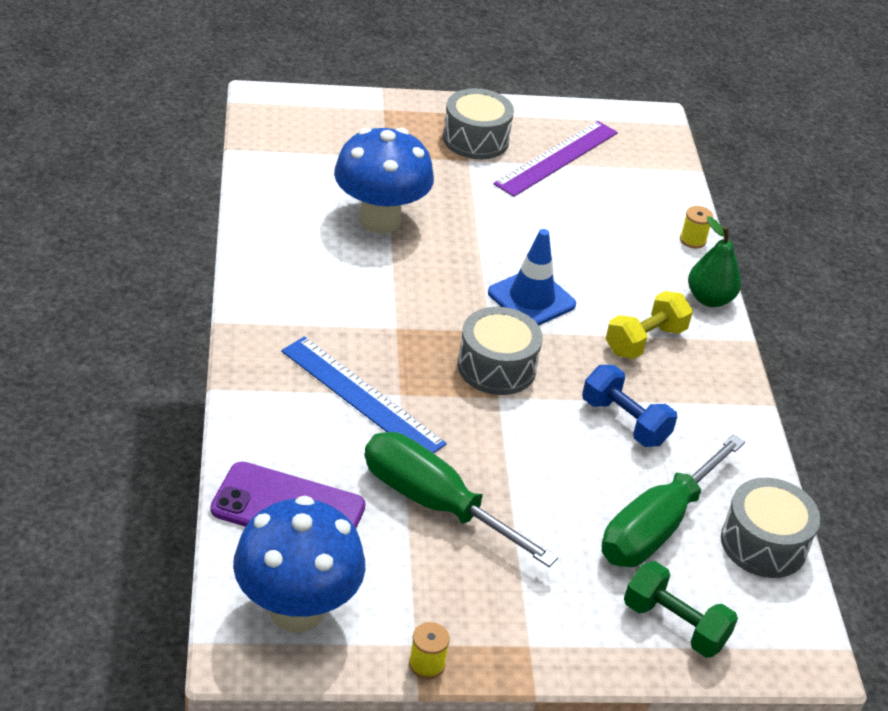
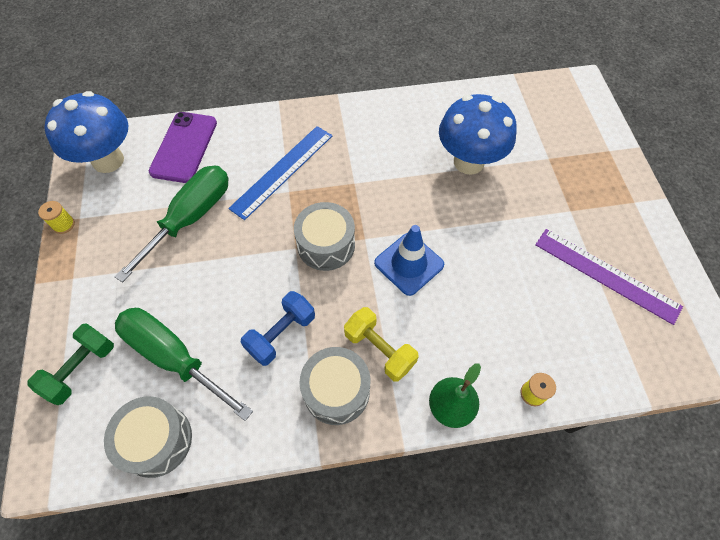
camera: 90 degrees right, 20 degrees up
grey drum [443,88,514,159] -> grey drum moved to [300,347,371,425]

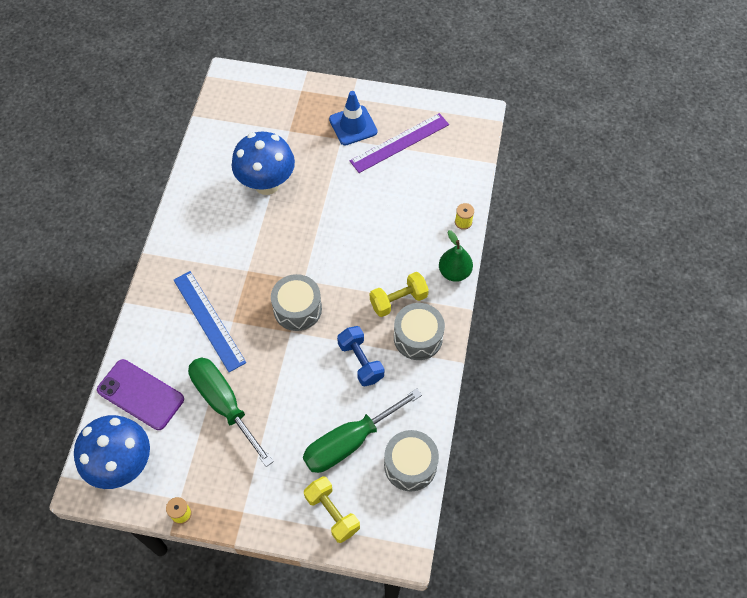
camera: 70 degrees left, 0 degrees up
green dumbbell [28,323,114,405] -> yellow dumbbell [304,476,360,543]
blue traffic cone [374,225,444,296] -> blue traffic cone moved to [329,91,377,145]

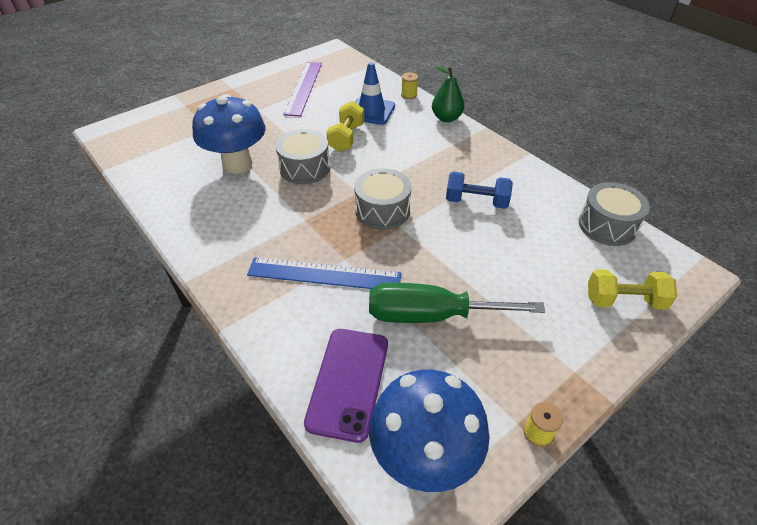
camera: 50 degrees left, 15 degrees down
purple phone [97,359,184,430] -> purple phone turned 60 degrees counterclockwise [304,329,388,443]
green screwdriver [303,388,422,473] -> none
blue traffic cone [329,91,377,145] -> blue traffic cone moved to [355,62,395,125]
yellow dumbbell [370,272,429,317] -> yellow dumbbell moved to [326,101,364,152]
grey drum [394,303,445,360] -> grey drum moved to [276,129,330,184]

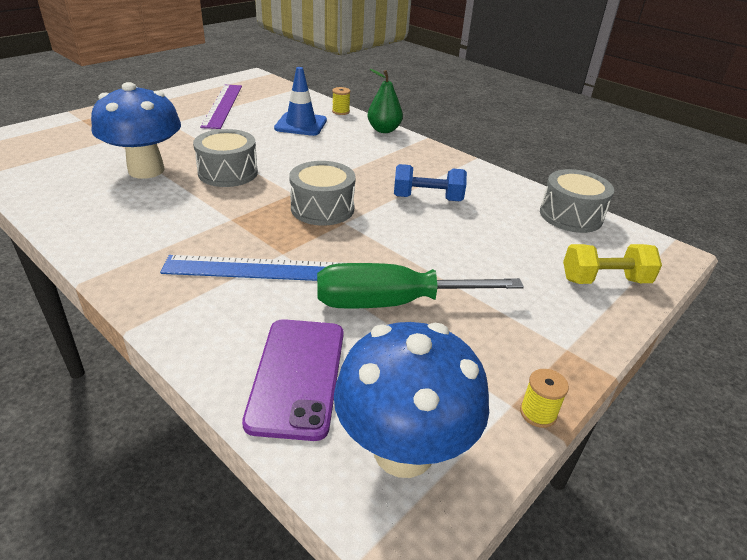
camera: 10 degrees left, 10 degrees down
yellow dumbbell [326,101,364,152] -> none

